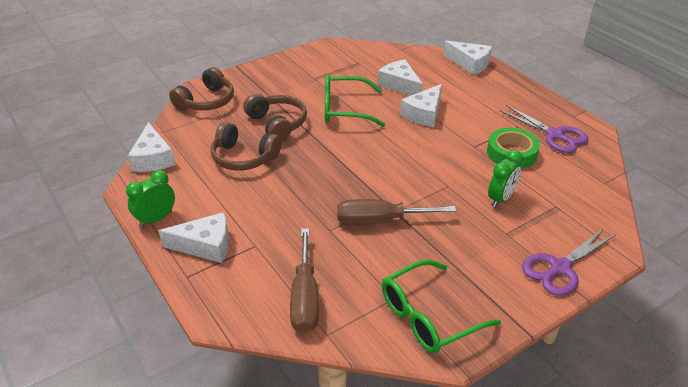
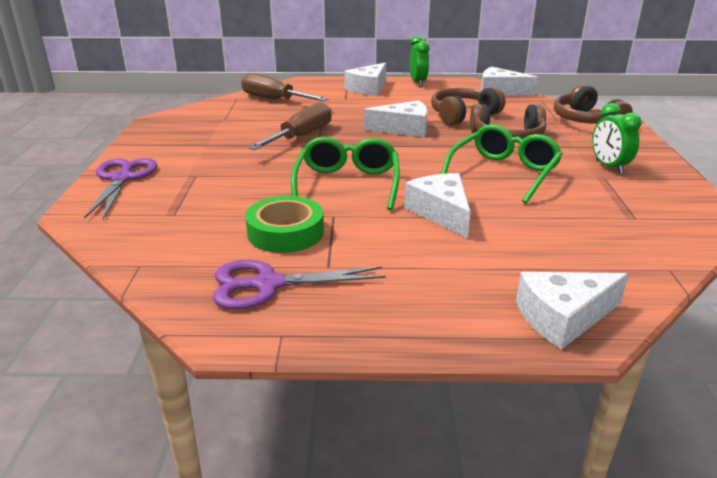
camera: 125 degrees right, 10 degrees down
white cheese [377,59,423,96] -> white cheese moved to [364,100,428,137]
green glasses [382,260,501,353] -> green glasses moved to [291,137,400,210]
green clock [488,150,523,207] -> green clock moved to [592,103,641,174]

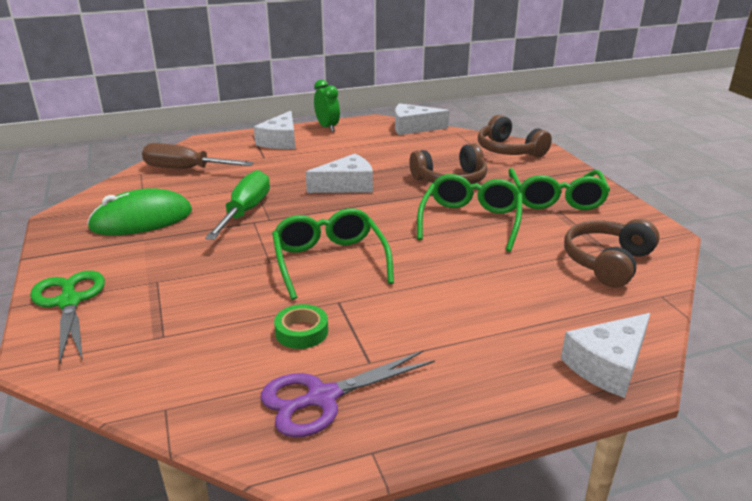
camera: 20 degrees left, 0 degrees up
purple scissors [84,158,157,219] -> green scissors [30,271,105,364]
green tape [245,196,324,253] -> green tape [274,304,328,349], size x0.64
brown screwdriver [248,102,331,150] -> green screwdriver [205,170,270,240]
white cheese [405,173,471,239] -> none
brown headphones [431,87,505,125] -> brown headphones moved to [564,219,660,287]
green clock [592,103,641,174] -> green glasses [508,168,610,210]
none -> green mouse [87,188,192,235]

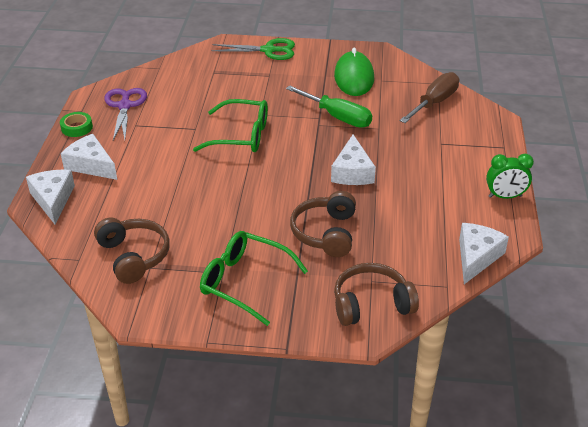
camera: 115 degrees right, 10 degrees up
white cheese [254,111,295,149] -> white cheese moved to [61,134,117,180]
green tape [274,304,328,349] -> green tape moved to [60,112,93,137]
green glasses [417,174,523,252] -> none

